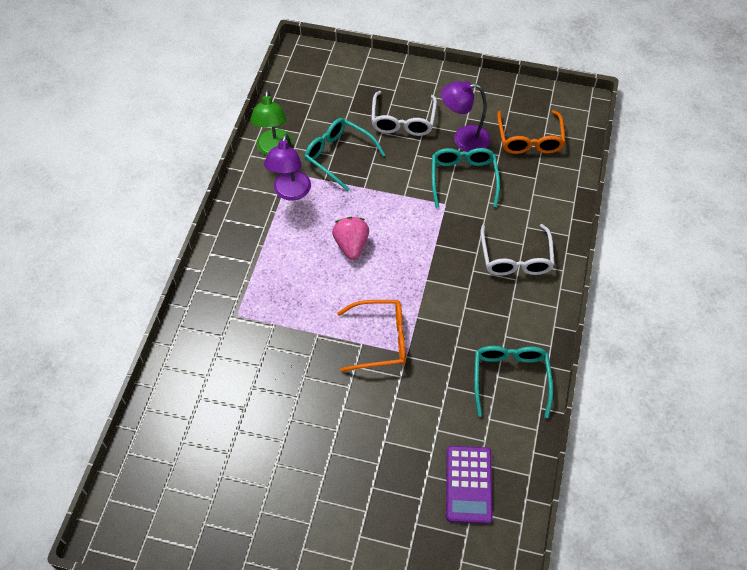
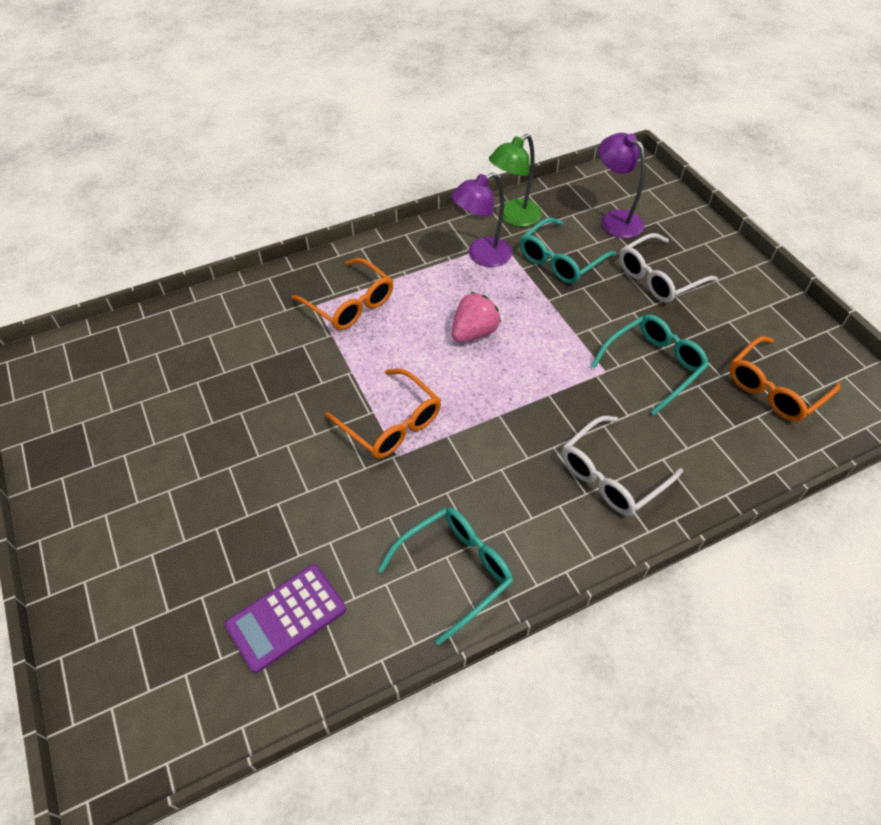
camera: 50 degrees right, 5 degrees down
turquoise glasses [304,118,385,191] -> turquoise glasses turned 135 degrees counterclockwise [520,218,616,284]
purple lamp [441,81,490,152] -> purple lamp moved to [599,133,645,238]
none -> orange glasses [291,258,393,330]

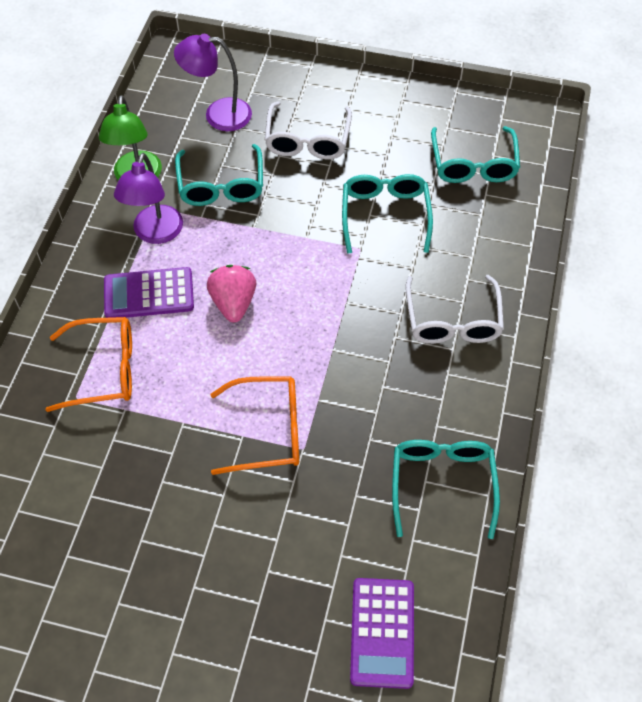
camera: 50 degrees left, 5 degrees up
orange glasses [729,336,841,421] -> turquoise glasses [431,126,520,183]
none -> purple calculator [104,267,194,318]

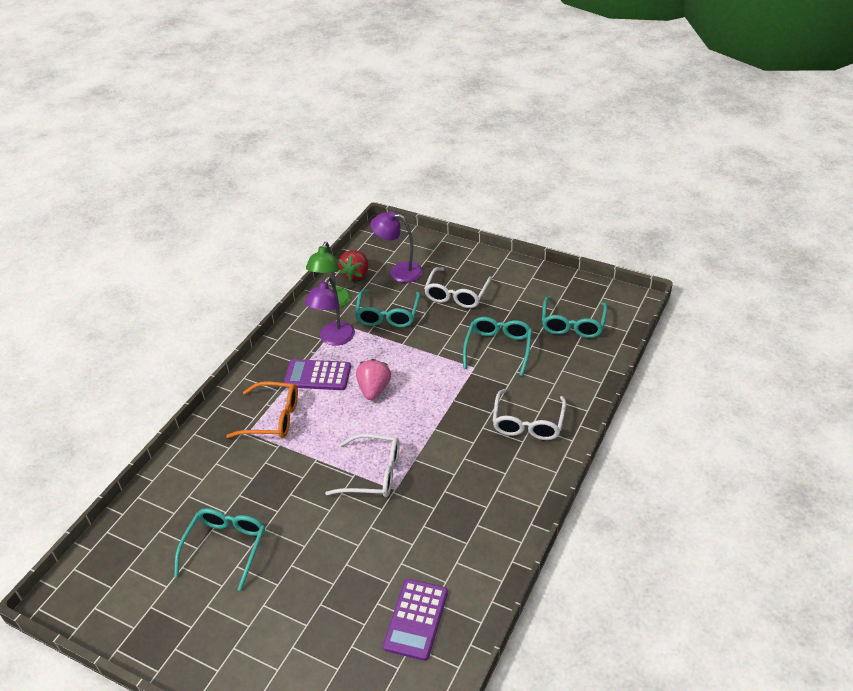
camera: 15 degrees right, 15 degrees down
orange glasses [210,376,299,475] -> white glasses [325,434,400,497]
turquoise glasses [392,440,500,539] -> turquoise glasses moved to [174,508,265,591]
none -> red strawberry [338,250,368,281]

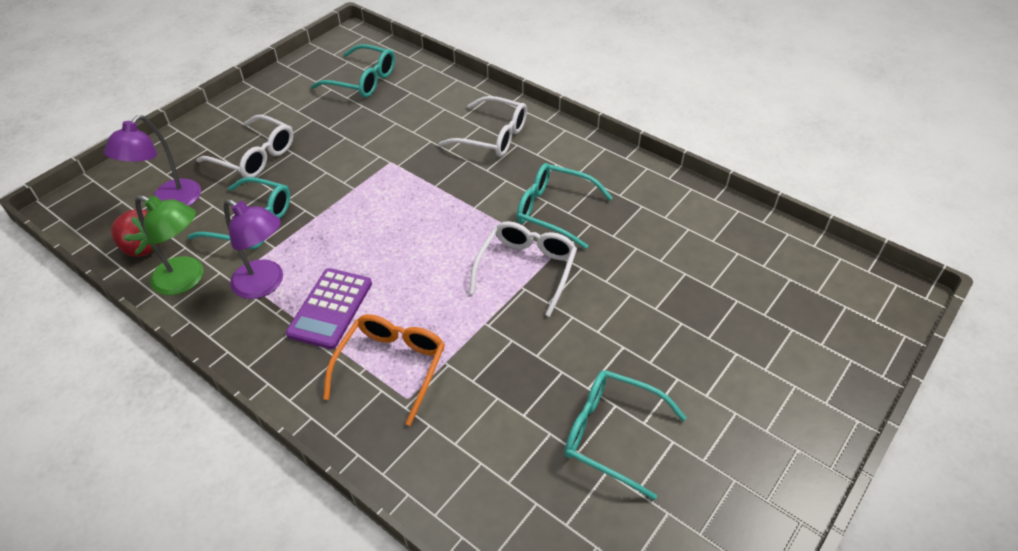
camera: 80 degrees left, 5 degrees up
pink strawberry [356,359,391,400] -> none
purple calculator [383,579,448,661] -> none
turquoise glasses [463,317,532,376] -> turquoise glasses moved to [516,163,613,249]

